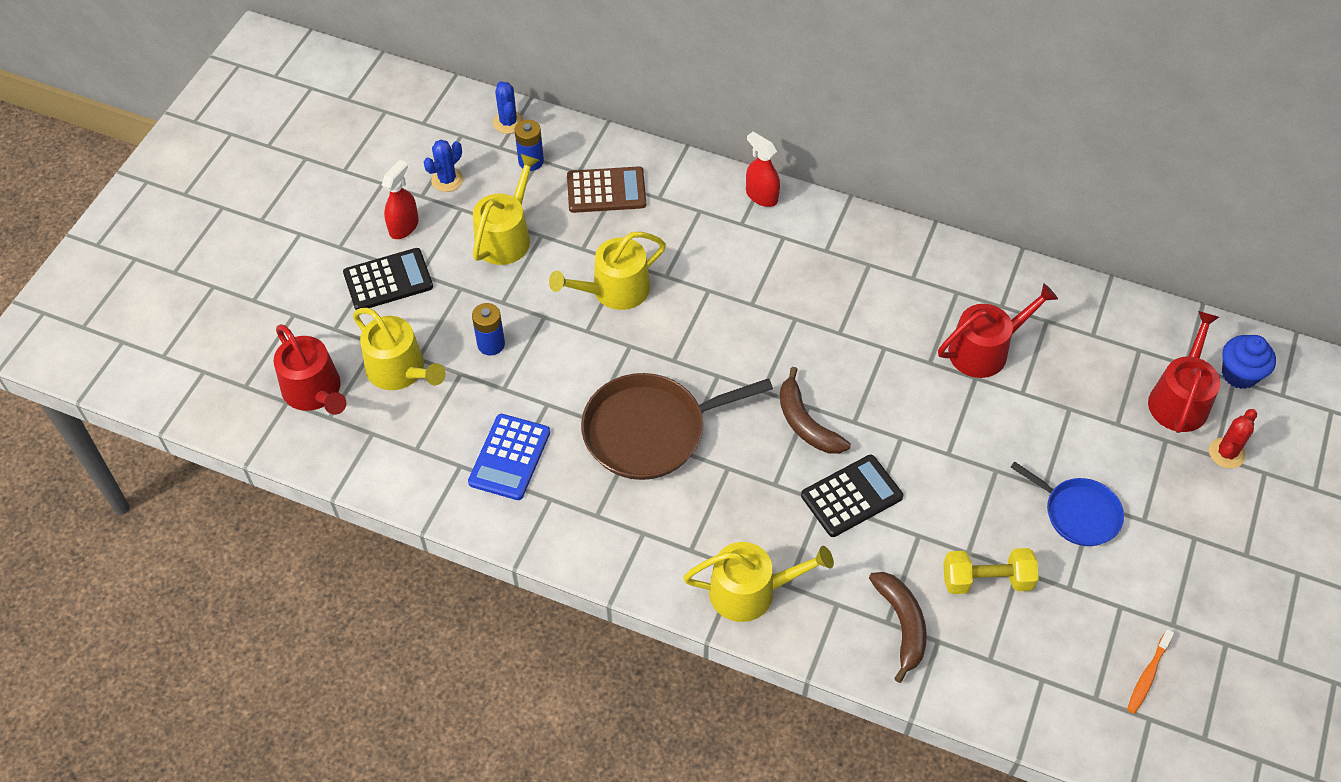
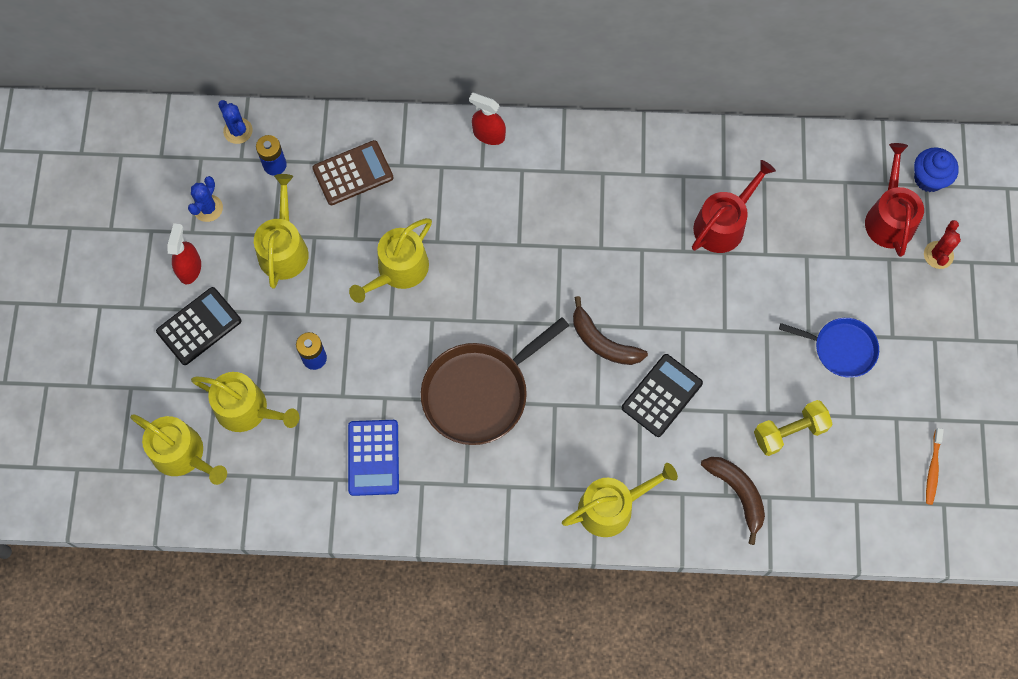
camera: 20 degrees left, 15 degrees up
red watering can [274,324,347,415] -> yellow watering can [130,414,227,485]

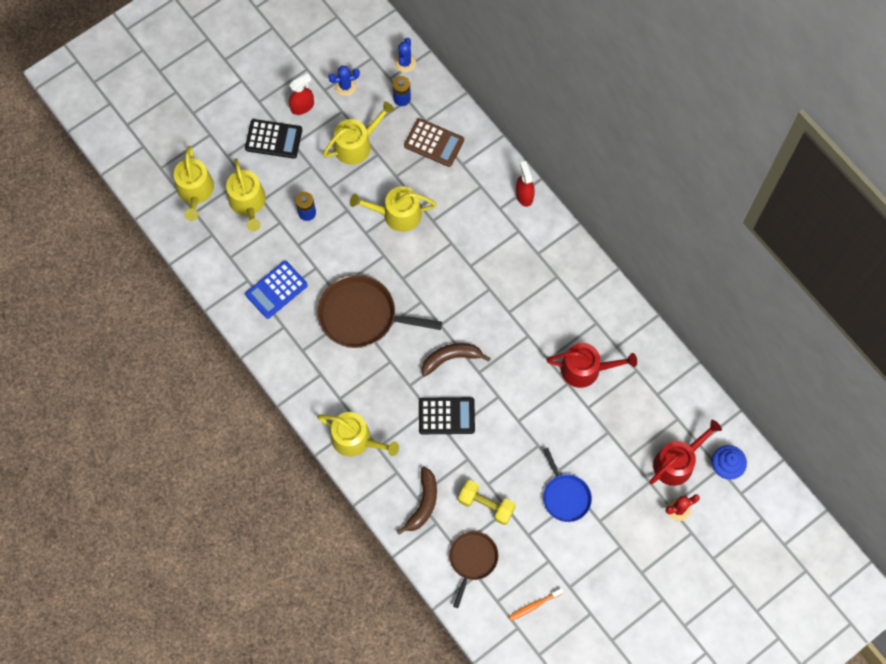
camera: 50 degrees right, 0 degrees up
brown banana [573,296,648,365] -> brown banana turned 75 degrees clockwise [422,343,491,377]
none -> brown pan [449,531,498,608]

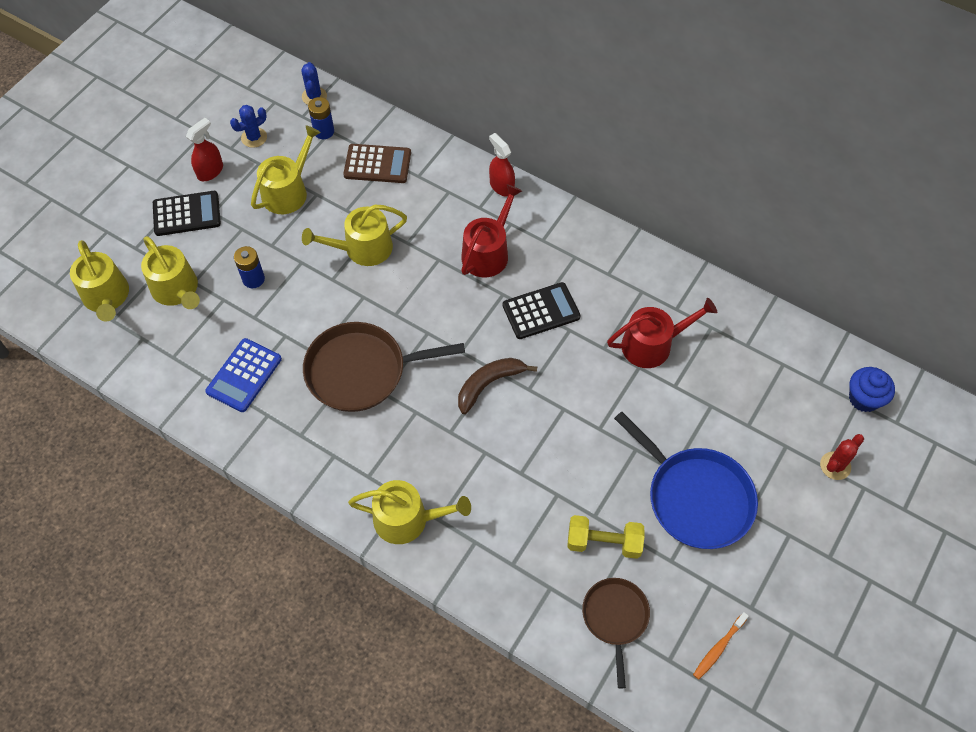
camera: 20 degrees left, 10 degrees down
brown banana [396,467,437,535] -> none
black calculator [419,397,475,434] -> black calculator moved to [502,282,581,339]
blue pan [543,448,592,522] -> blue pan [614,412,758,549], size x1.66
red watering can [649,420,722,486] -> red watering can moved to [461,184,522,277]

